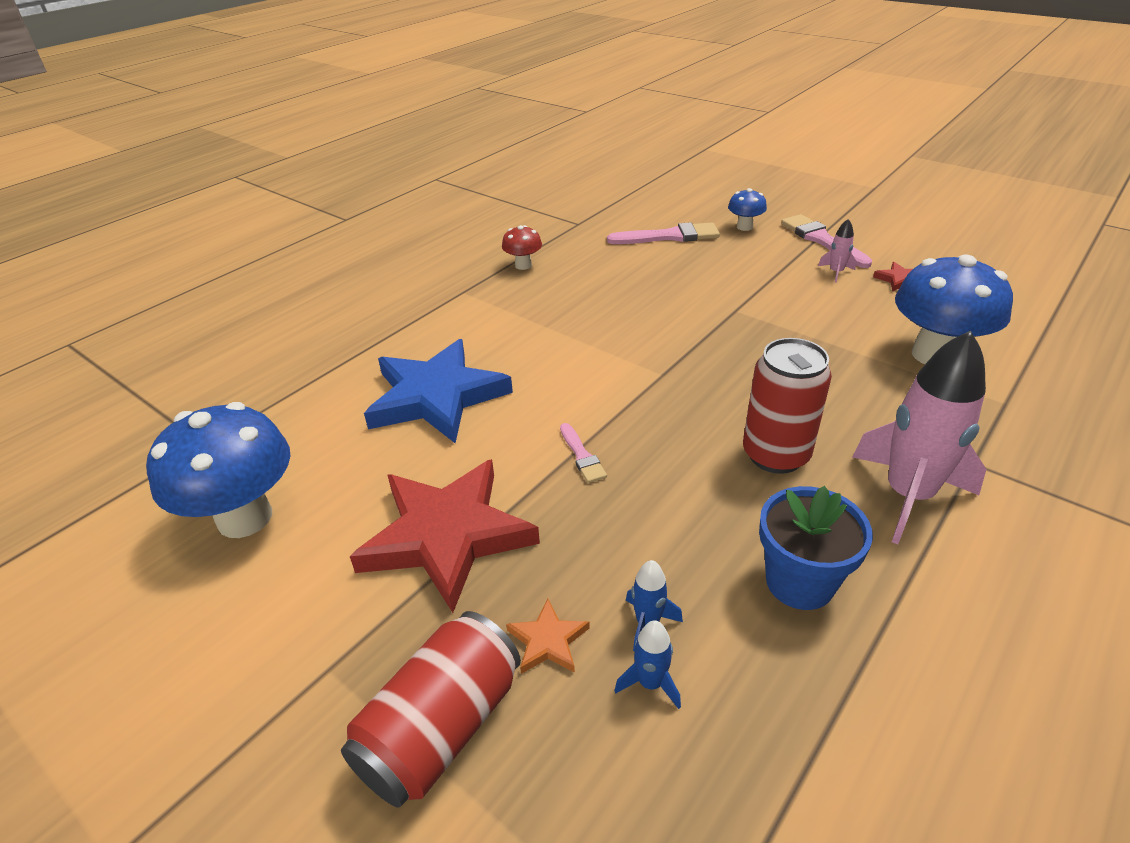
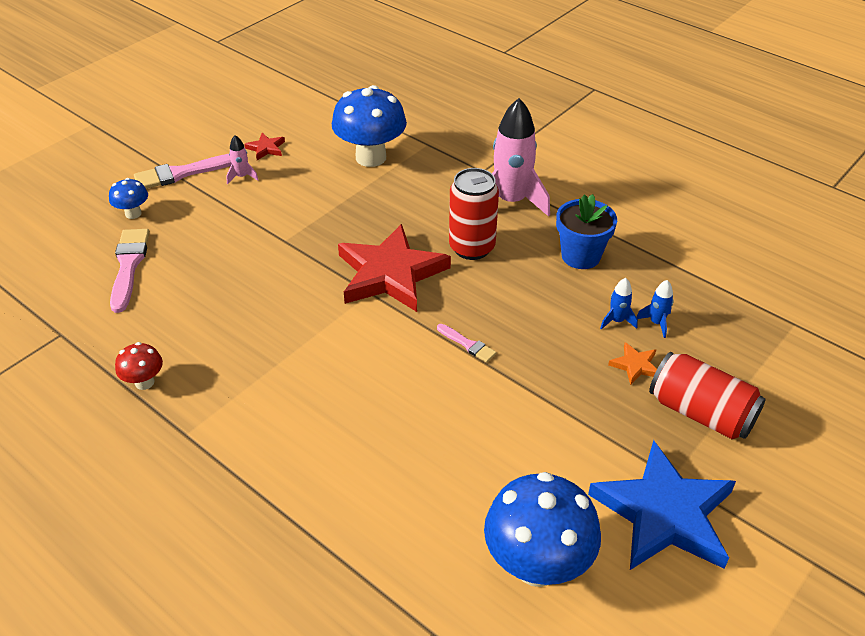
camera: 90 degrees left, 5 degrees up
red star [350,459,540,613] -> red star moved to [338,224,451,312]
blue star [364,339,513,443] -> blue star moved to [588,440,736,570]
pink brush [560,423,607,483] -> pink brush turned 60 degrees clockwise [437,324,496,363]

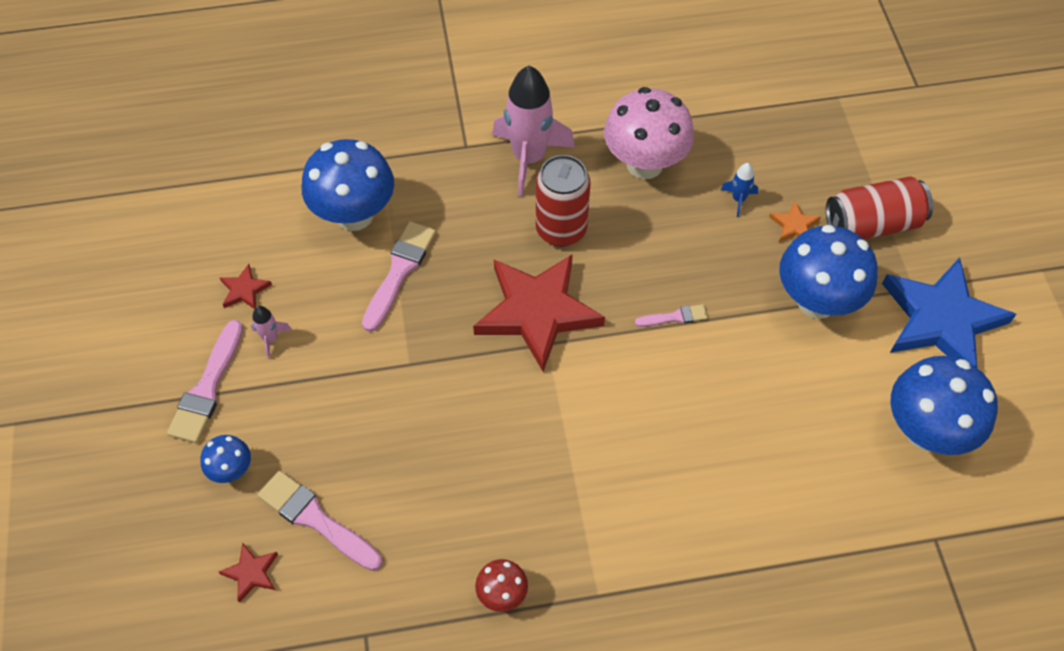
camera: 50 degrees left, 15 degrees up
blue flower pot [556,194,617,269] -> pink mushroom [604,87,694,179]
blue rocket [637,280,674,338] -> none
none -> red star [219,543,278,603]
none -> pink brush [362,221,436,332]
none -> blue mushroom [779,225,878,319]

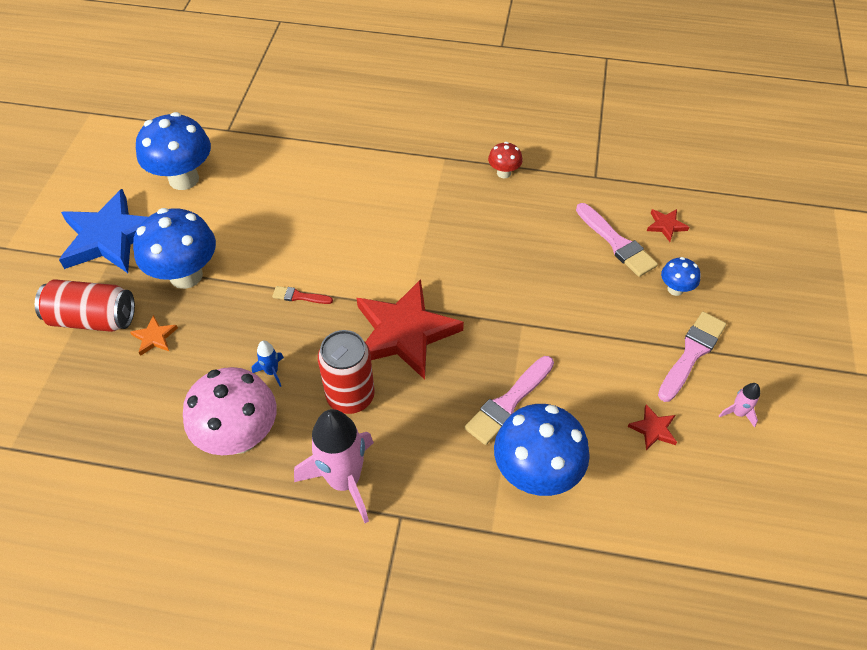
camera: 160 degrees left, 5 degrees down
pink rocket [251,306,292,359] -> pink rocket moved to [719,383,760,428]
pink brush [635,304,708,327] -> red brush [272,286,333,304]
blue rocket [721,163,758,217] -> blue rocket moved to [252,341,284,387]

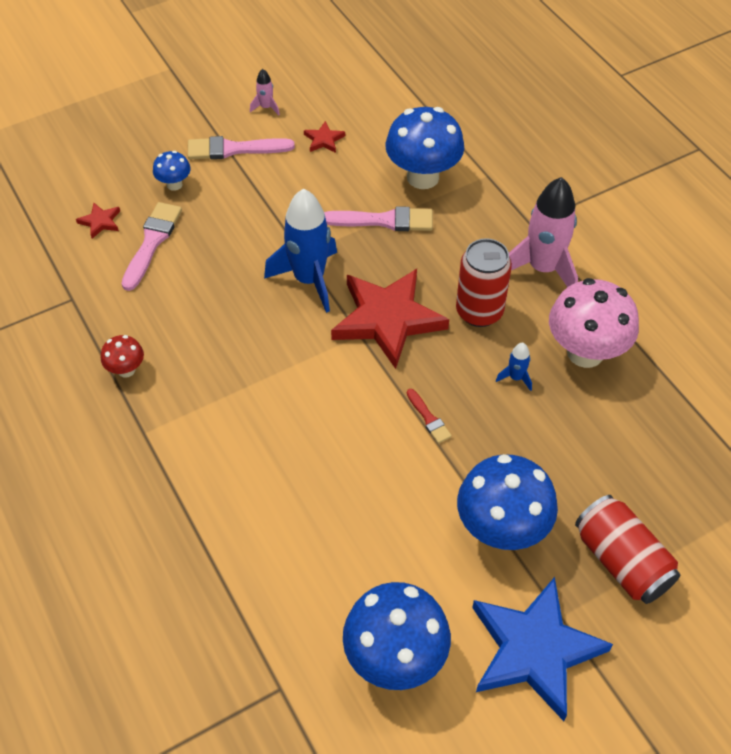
camera: 130 degrees left, 0 degrees up
orange star [130,315,178,356] -> none
none -> blue rocket [264,189,337,313]

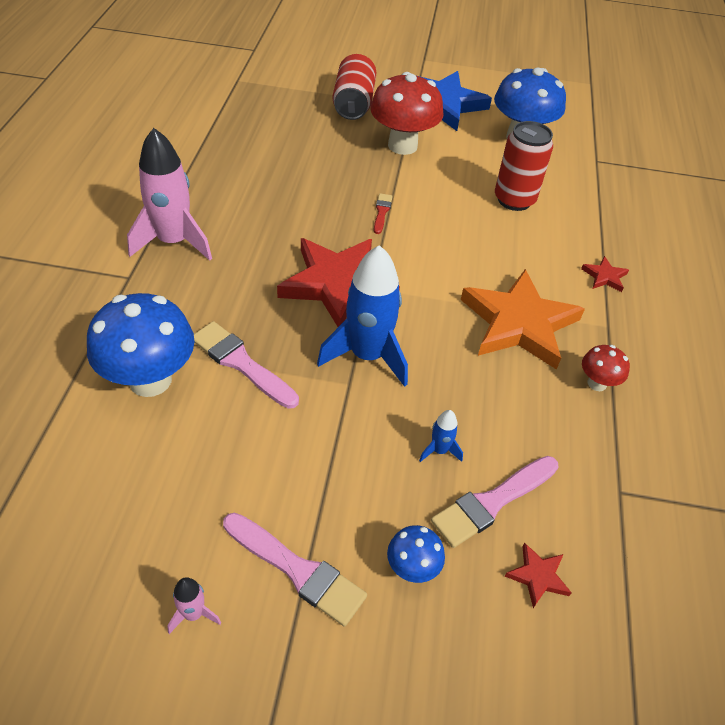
camera: 145 degrees left, 5 degrees down
red star [304,121,345,153] -> red star moved to [581,256,629,292]
red can [456,238,512,327] -> red can moved to [495,121,553,211]
blue mushroom [457,454,558,550] -> red mushroom [370,72,444,155]
blue rocket [496,343,532,391] -> blue rocket moved to [419,410,463,462]
pink mushroom [549,278,639,368] -> none
none -> orange star [461,269,585,370]

